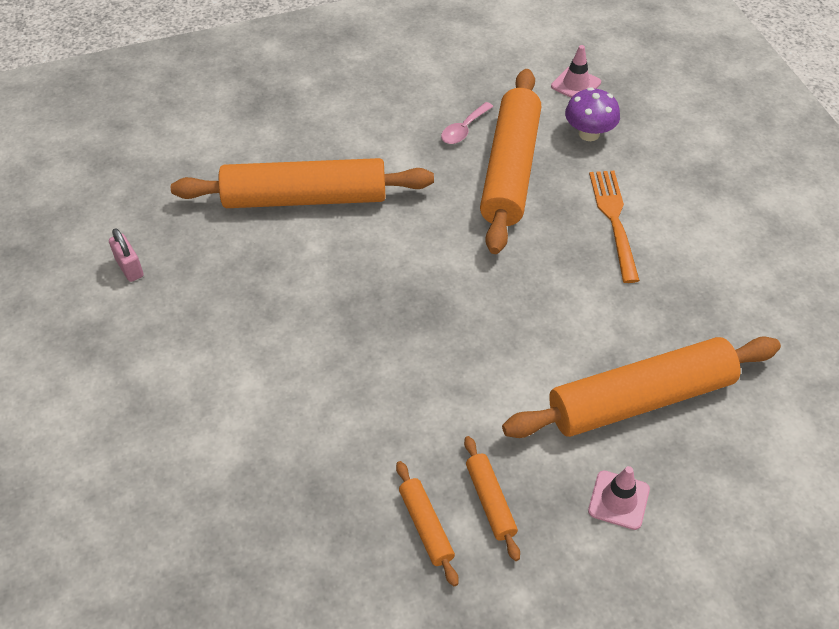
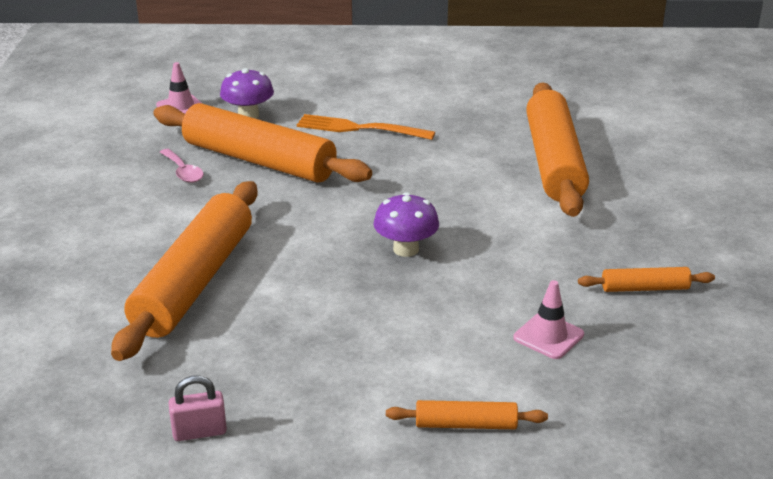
camera: 70 degrees left, 20 degrees down
orange rolling pin [464,436,520,561] -> orange rolling pin moved to [386,400,548,429]
pink traffic cone [588,466,650,530] -> pink traffic cone moved to [513,280,584,359]
none -> purple mushroom [373,192,439,257]

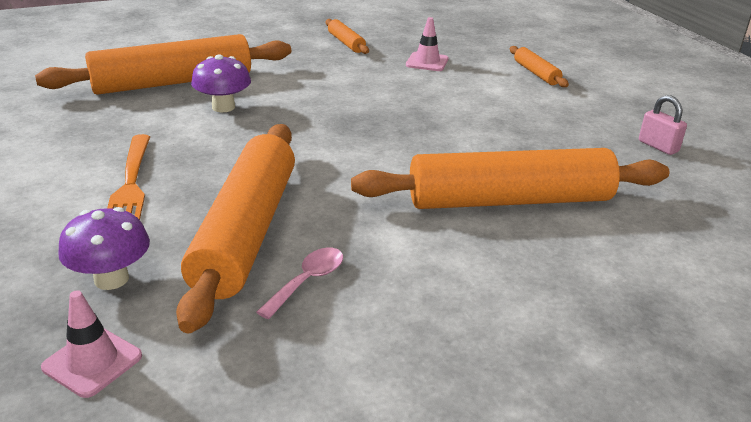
camera: 115 degrees left, 0 degrees up
purple mushroom [373,192,439,257] -> purple mushroom moved to [191,54,251,112]

